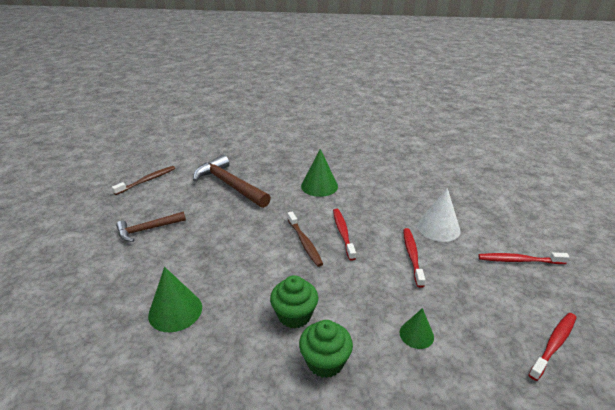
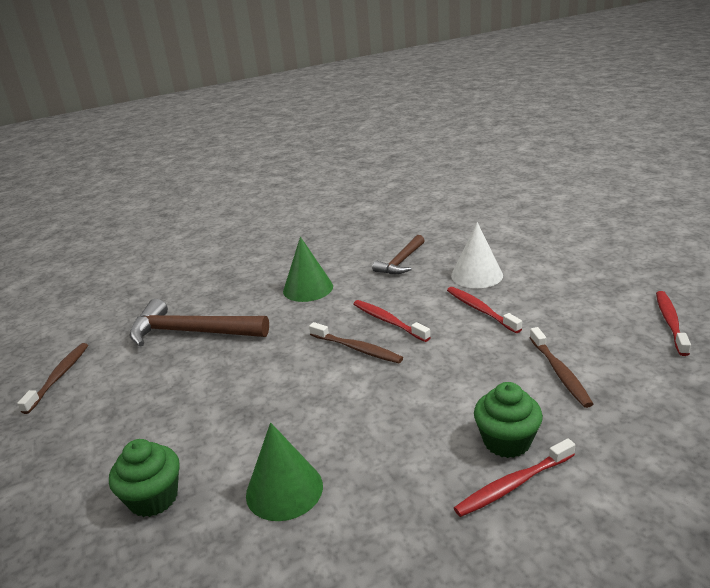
camera: 30 degrees left, 5 degrees down
brown hammer [116,211,186,242] -> brown hammer moved to [372,235,425,274]
green cupcake [270,275,318,329] -> green cupcake moved to [109,439,180,517]
green cone [399,308,434,349] -> brown toothbrush [530,327,593,408]
red toothbrush [478,252,569,264] -> red toothbrush moved to [454,439,575,517]

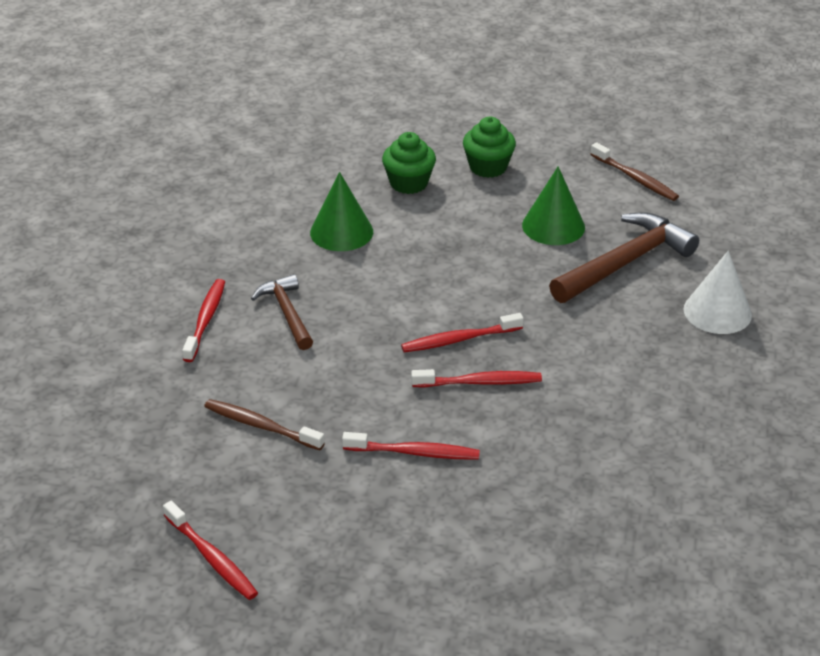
camera: 125 degrees right, 10 degrees up
green cone [283,237,333,302] -> green cone moved to [522,166,585,245]
brown toothbrush [309,322,403,363] -> red toothbrush [401,313,524,352]
brown hammer [372,235,425,274] -> brown hammer moved to [251,274,313,350]
white cone [451,222,503,288] -> white cone moved to [684,251,752,334]
green cupcake [474,382,543,458] -> green cupcake moved to [463,117,516,178]

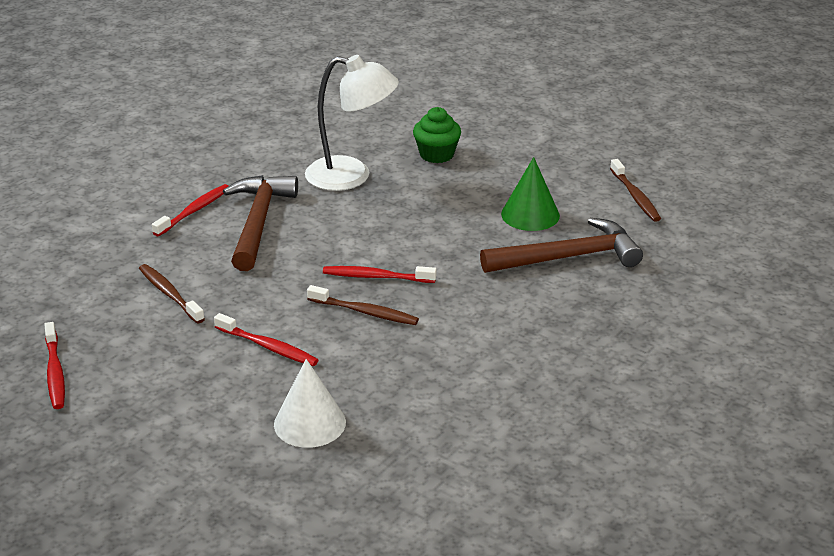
camera: 25 degrees right, 5 degrees down
brown hammer [251,274,313,350] -> brown hammer [223,175,298,271], size x1.66
green cone [310,172,373,251] -> white lamp [305,55,399,191]
red toothbrush [411,369,542,387] -> brown toothbrush [307,285,419,325]
green cupcake [463,117,516,178] -> none
white cone [684,251,752,334] -> white cone moved to [274,359,346,448]

